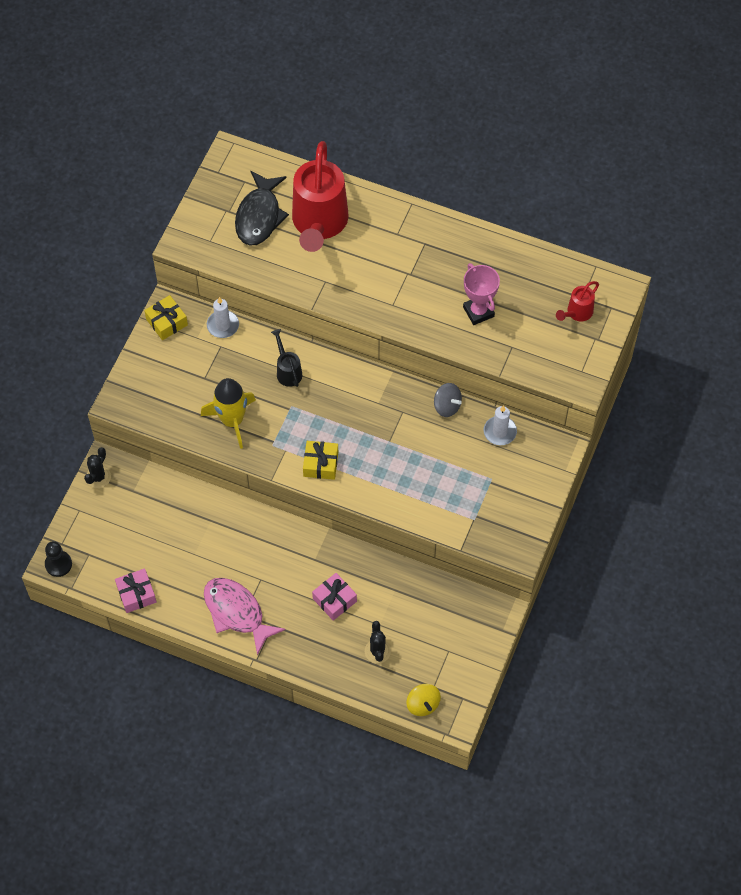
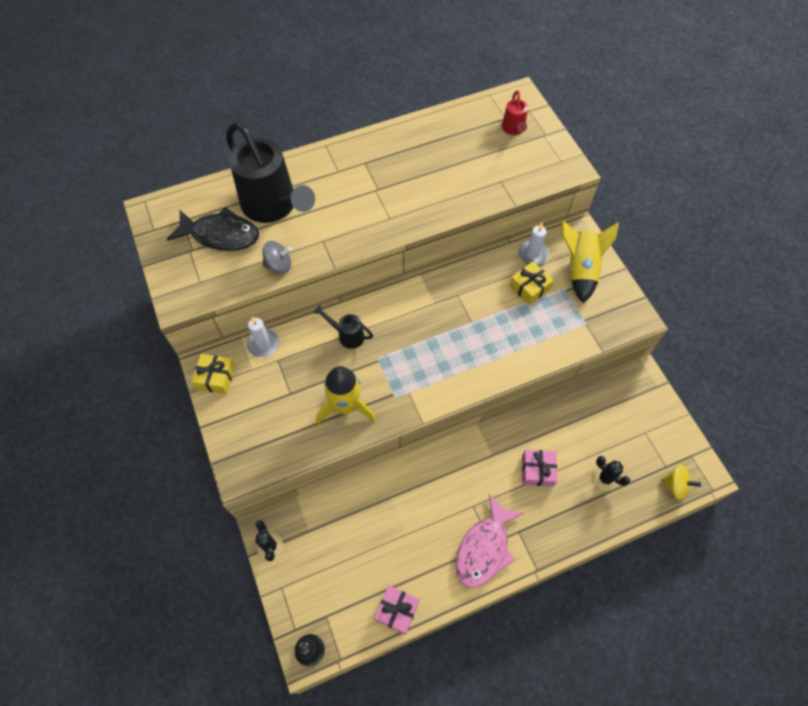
camera: 45 degrees left, 0 degrees up
pink fish [204,578,286,656] -> pink fish turned 60 degrees counterclockwise [455,494,523,588]
black fish [235,171,289,246] -> black fish turned 45 degrees counterclockwise [167,207,259,251]
red watering can [292,141,348,252] -> black watering can [226,122,315,223]
yellow gift [303,441,338,480] -> yellow gift moved to [509,262,554,305]
grey spinning top [434,383,462,417] -> grey spinning top moved to [262,241,292,274]
pink trophy [463,263,500,325] -> none
none -> yellow rocket [562,220,619,304]

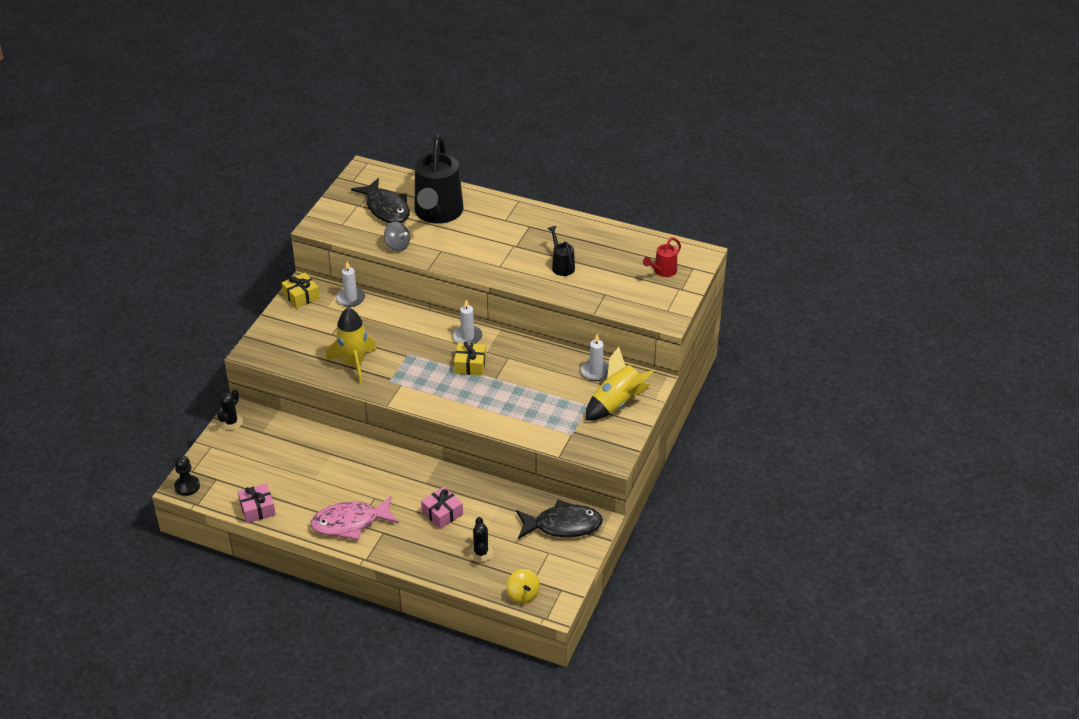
camera: 45 degrees right, 20 degrees down
black watering can [314,305,373,349] -> black watering can moved to [548,226,575,276]
yellow gift [509,262,554,305] -> yellow gift moved to [454,342,486,376]
none -> white candle [453,299,482,344]
none -> black fish [516,500,603,539]

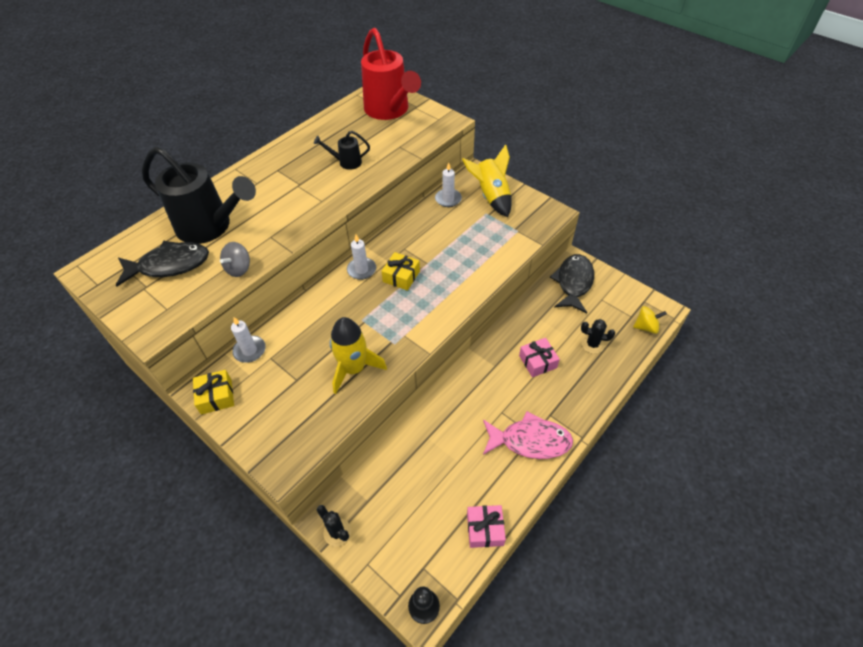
camera: 70 degrees left, 10 degrees up
pink fish [310,496,399,540] -> pink fish turned 90 degrees counterclockwise [483,411,573,459]
grey spinning top [384,222,410,252] -> grey spinning top turned 150 degrees clockwise [220,242,250,277]
red watering can [643,237,681,277] -> red watering can [361,28,421,120], size x2.22

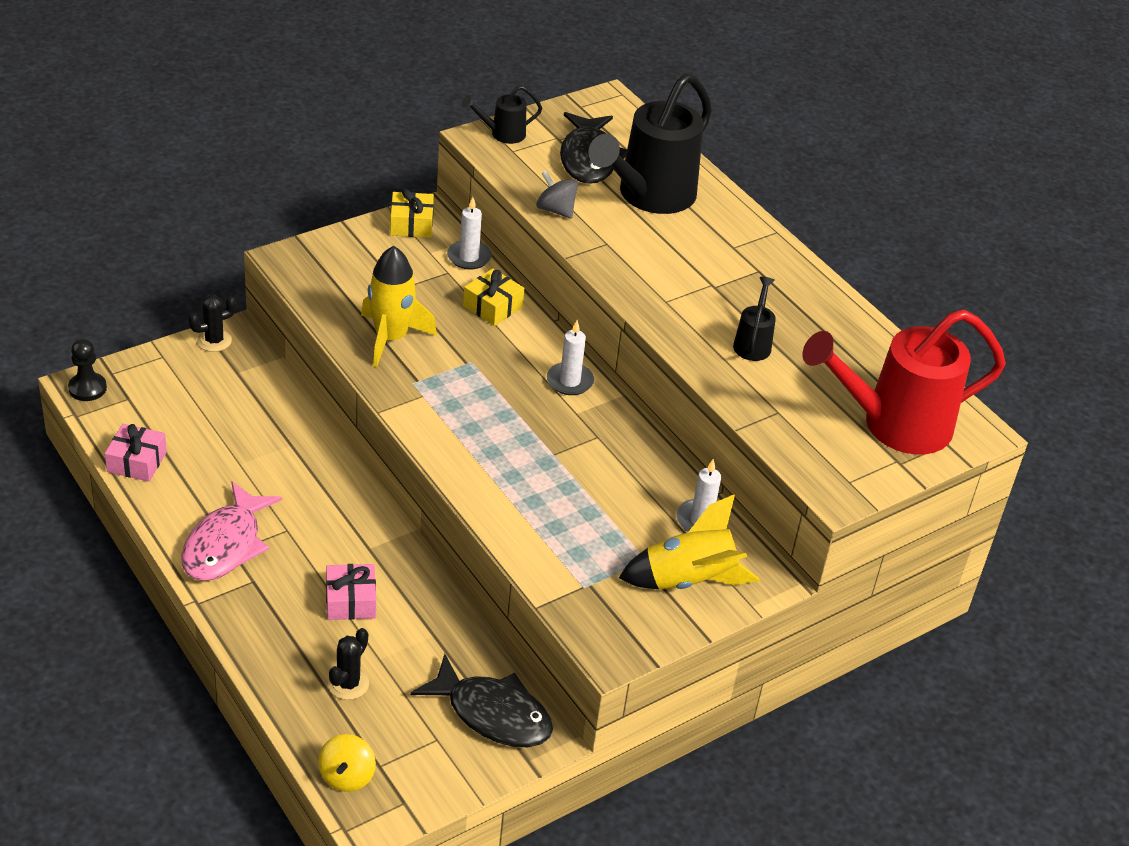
camera: 100 degrees right, 10 degrees down
yellow gift [381,252,420,291] -> yellow gift moved to [463,268,524,326]
none -> black watering can [462,85,542,144]

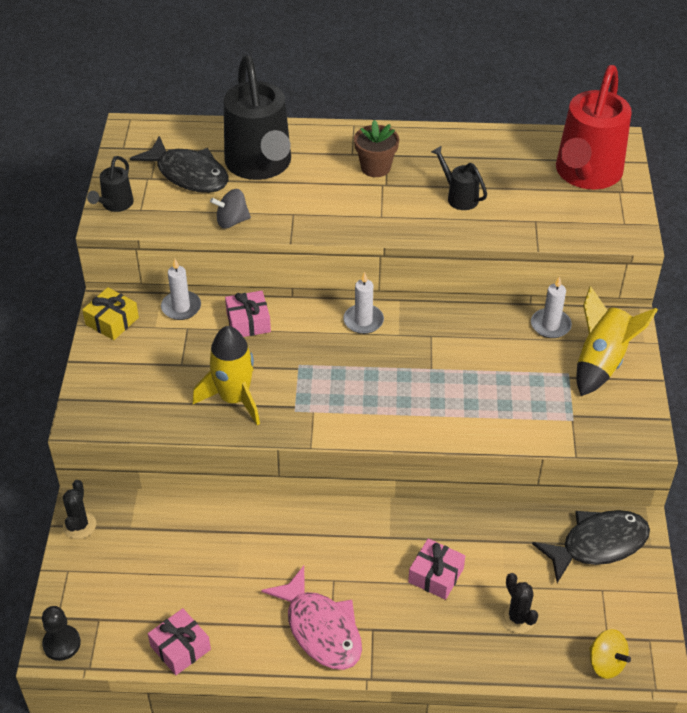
camera: 50 degrees left, 5 degrees up
yellow gift [463,268,524,326] -> pink gift [225,291,271,337]
none -> brown flower pot [354,120,399,177]

